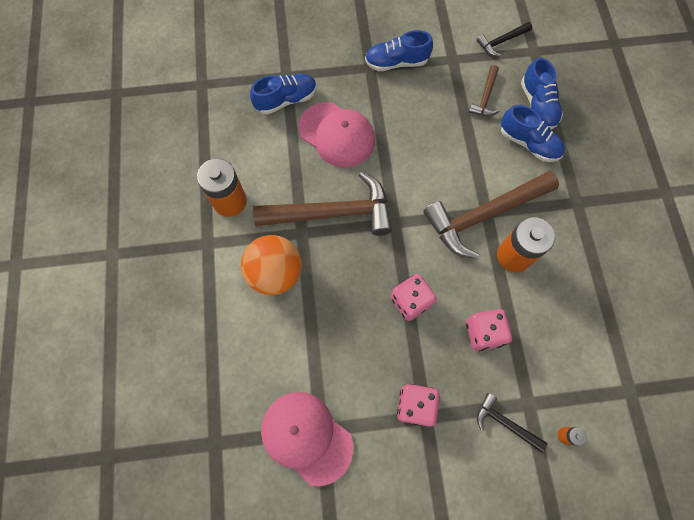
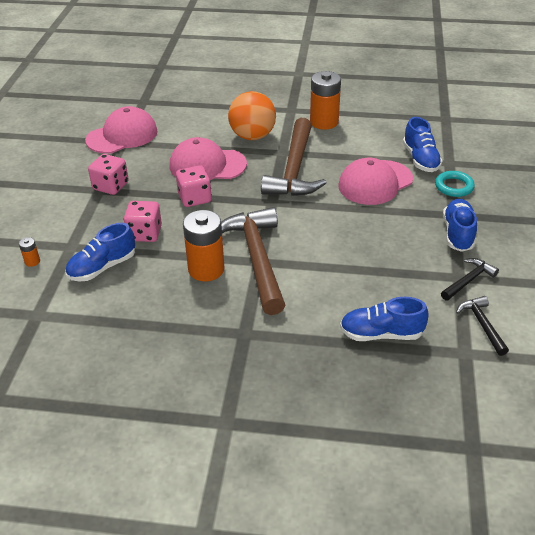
camera: 105 degrees right, 30 degrees down
brown hammer [468,65,500,116] -> none
black hammer [477,393,547,453] -> black hammer moved to [441,258,499,301]
blue shoe [501,105,565,162] -> blue shoe moved to [65,223,135,281]
none -> pink cap [170,137,247,180]
none -> turquoise ring [435,171,475,197]

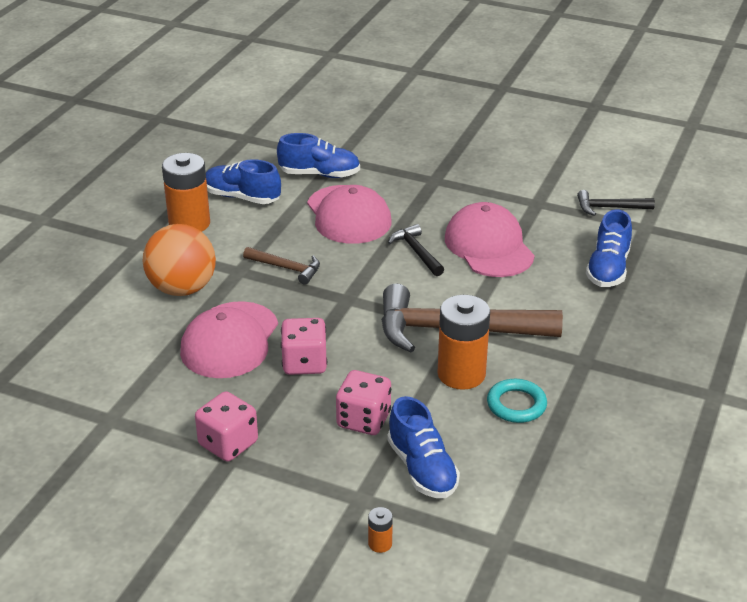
camera: 75 degrees left, 5 degrees down
pink cap [85,106,157,154] -> pink cap moved to [445,202,535,277]
brown hammer [261,118,327,196] -> brown hammer [243,247,320,285], size x0.47
turquoise ring [435,171,475,197] -> turquoise ring moved to [487,379,547,423]
black hammer [441,258,499,301] -> black hammer moved to [388,224,444,276]
blue shoe [443,199,477,252] -> blue shoe moved to [206,159,281,204]

